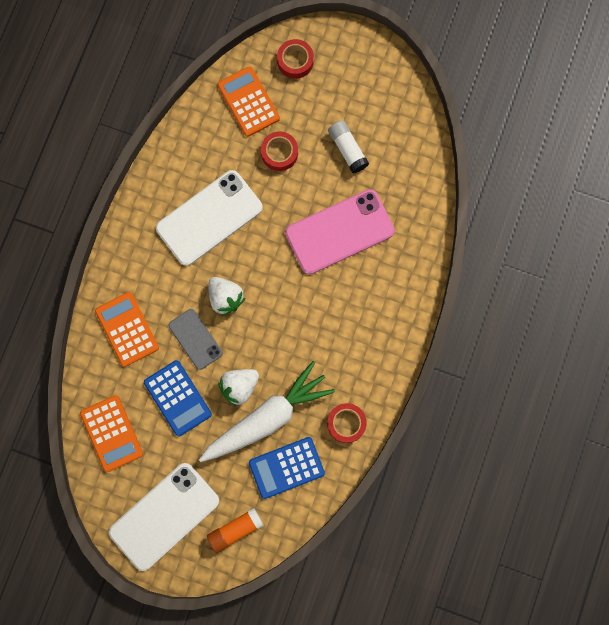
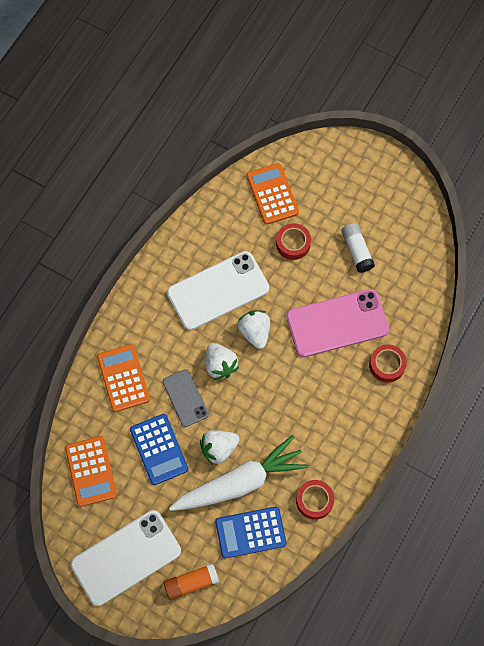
camera: 10 degrees right, 10 degrees down
red tape [277,39,314,79] -> red tape moved to [369,345,407,382]
none -> white strawberry [238,310,270,349]

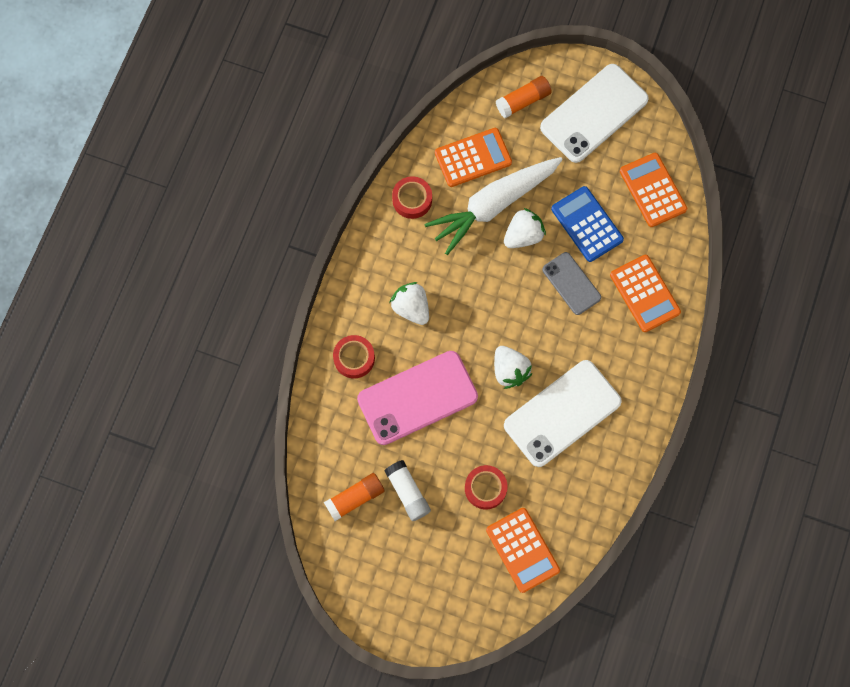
camera: 170 degrees right, 5 degrees up
white strawberry [206,343,239,380] -> white strawberry moved to [389,282,429,325]
blue calculator [215,506,286,559] -> orange calculator [435,128,512,187]
none -> orange glue stick [324,473,385,521]

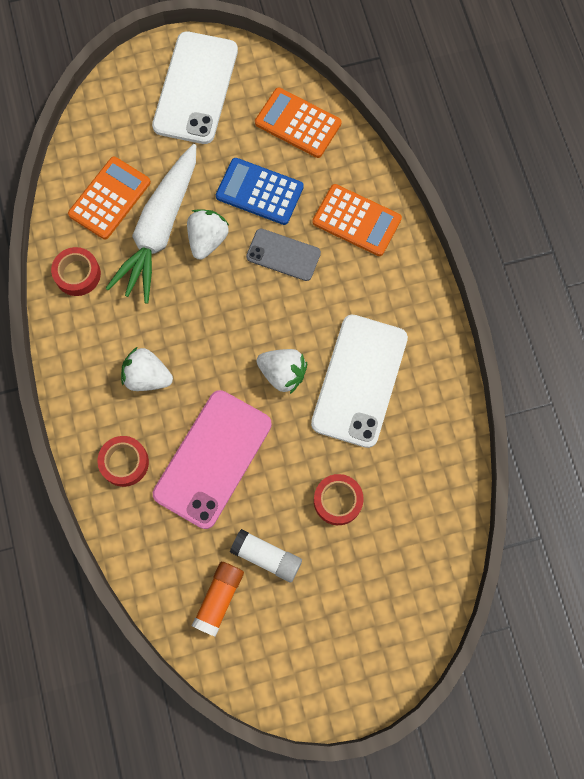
camera: 35 degrees left, 0 degrees up
orange calculator [486,508,560,593] -> none
orange glue stick [496,76,552,118] -> none

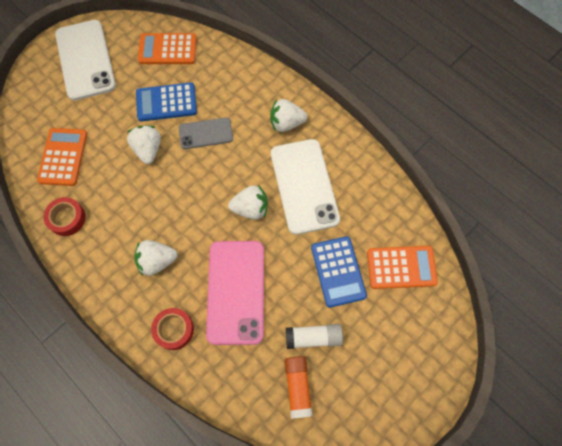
camera: 30 degrees left, 5 degrees down
white carrot [106,144,196,304] -> none
orange calculator [312,184,402,256] -> orange calculator moved to [367,246,438,289]
red tape [314,474,364,525] -> blue calculator [311,236,367,308]
none -> white strawberry [270,99,307,132]

